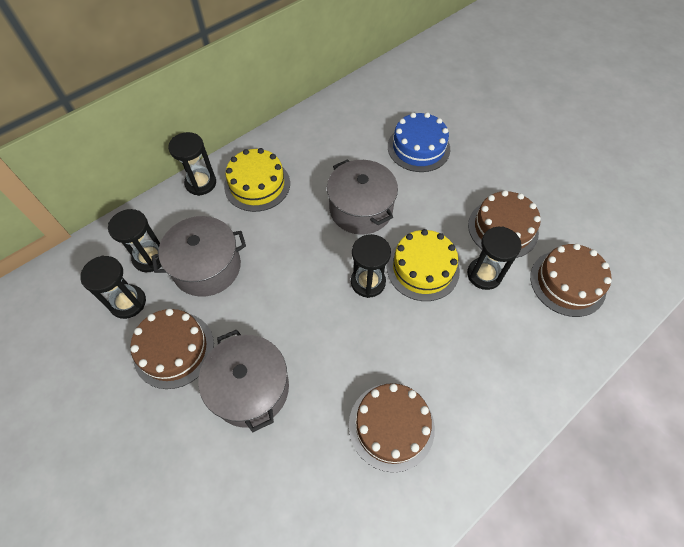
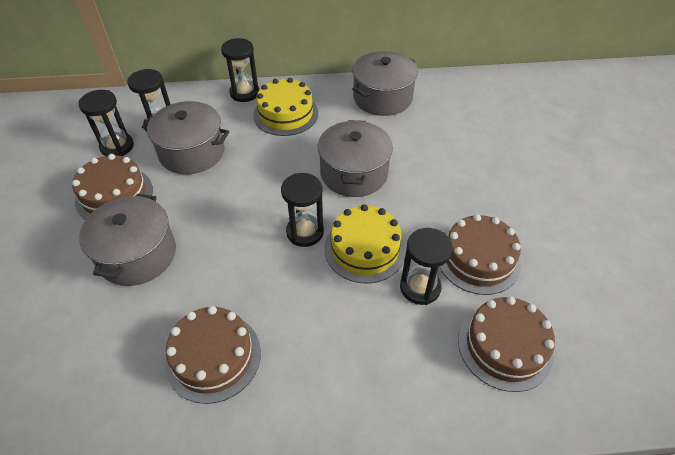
camera: 35 degrees right, 10 degrees down
blue cake [388,112,450,172] -> none
none -> grey pot [352,51,418,116]

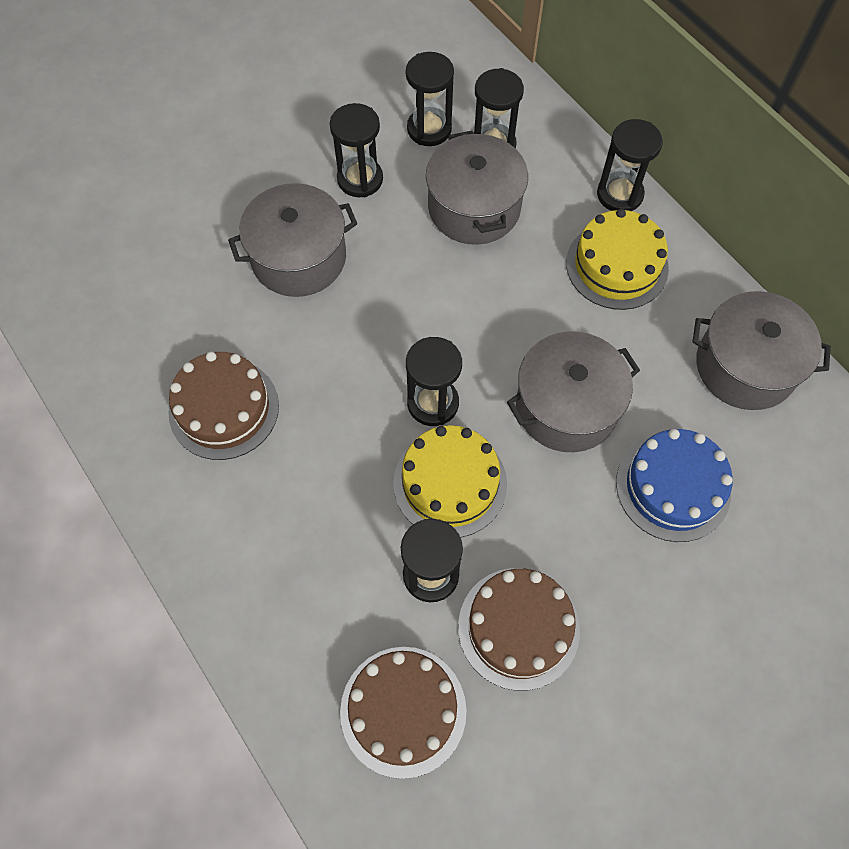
camera: 60 degrees right, 15 degrees up
brown cake [72,154,153,220] -> black hourglass [330,103,383,197]
none -> blue cake [616,429,733,542]

